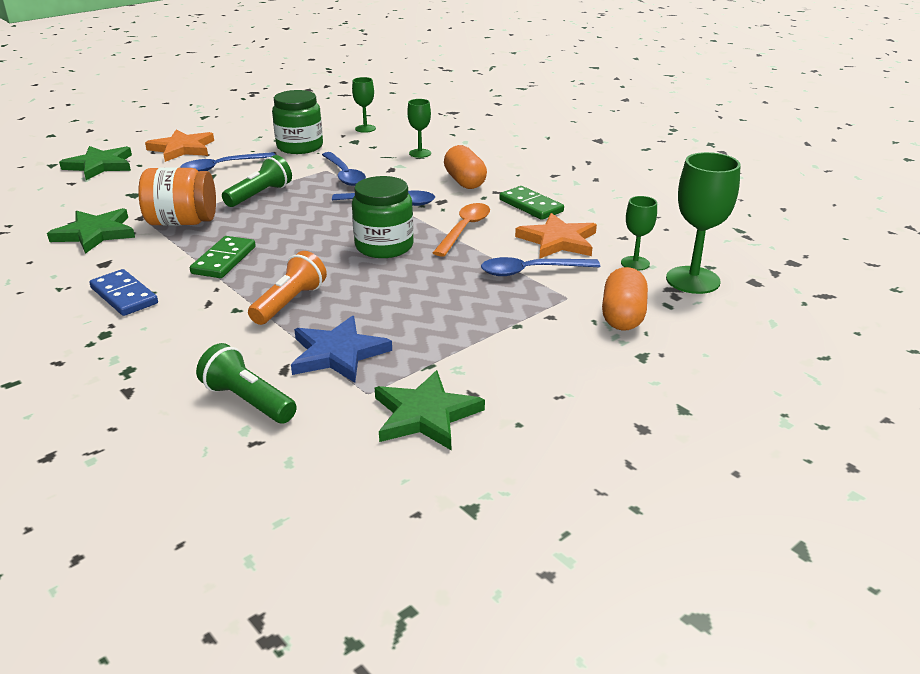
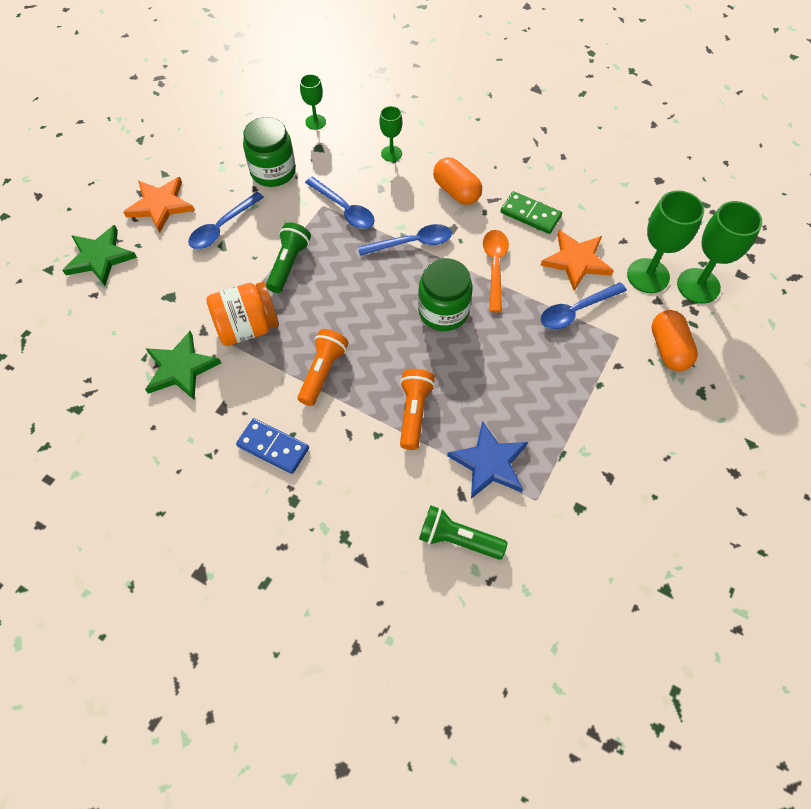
camera: 20 degrees left, 30 degrees up
green domino [190,236,256,278] -> orange flashlight [298,329,349,406]
green star [375,370,485,450] -> none
green goblet [621,196,657,271] -> green goblet [627,190,704,293], size x1.79

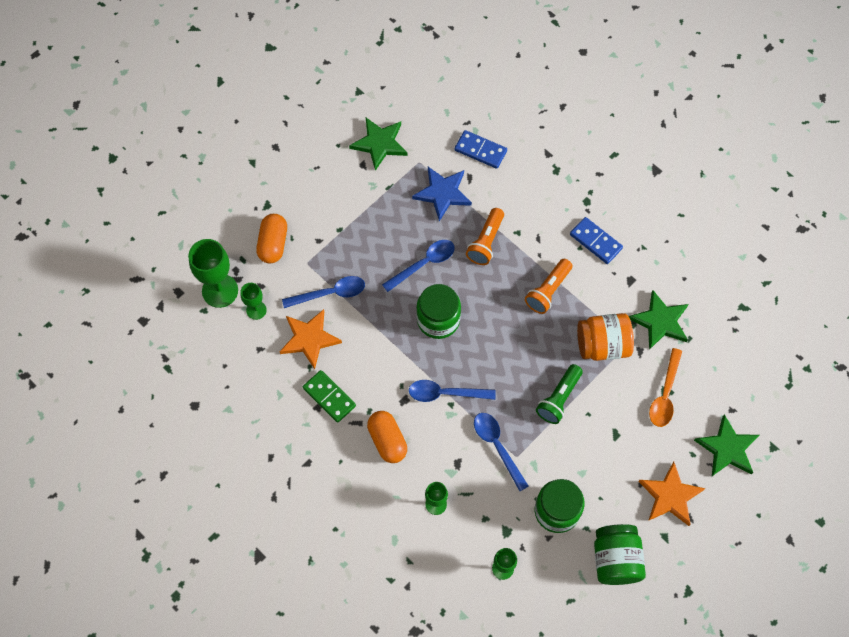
camera: 165 degrees left, 5 degrees up
blue spoon [188,192,264,249] -> blue spoon moved to [382,240,455,292]
green flashlight [419,506,507,560] -> blue domino [455,130,507,169]
orange spoon [483,230,509,312] -> orange spoon moved to [649,348,682,427]
green goblet [627,190,704,293] -> green goblet [241,283,267,320], size x0.56
none -> green star [349,118,408,171]
none -> green jar [594,524,646,585]

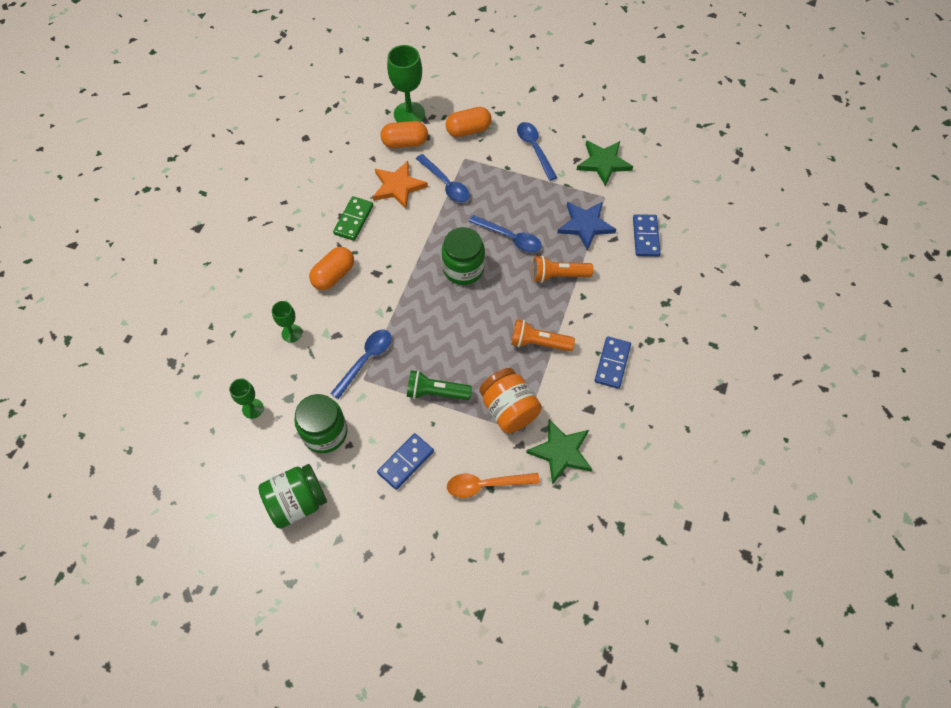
camera: 65 degrees right, 5 degrees down
green goblet [241,283,267,320] -> orange capsule [380,121,428,148]
blue spoon [409,380,496,402] -> blue spoon moved to [517,122,557,181]
orange star [638,462,705,526] -> none
green star [694,415,759,476] -> none
none -> blue domino [377,433,434,490]

